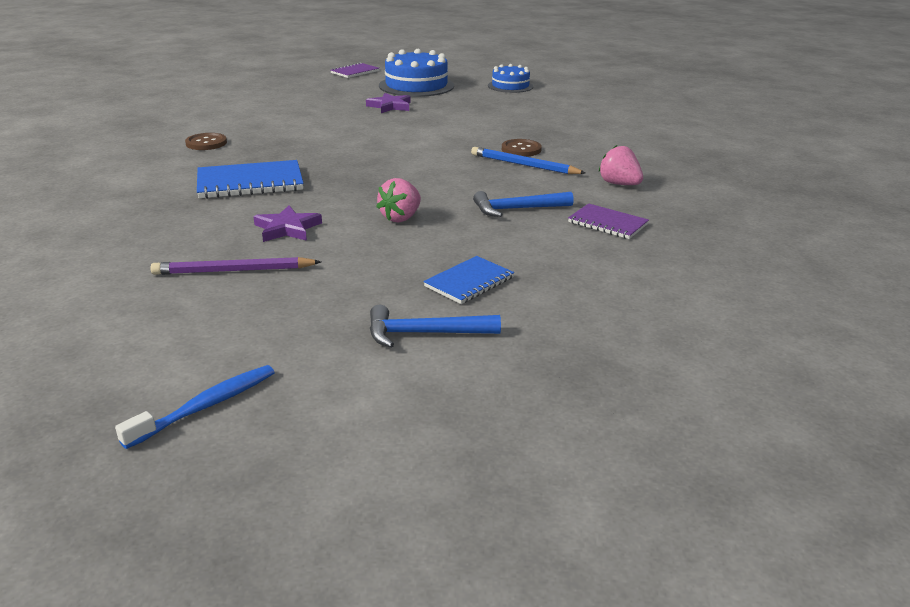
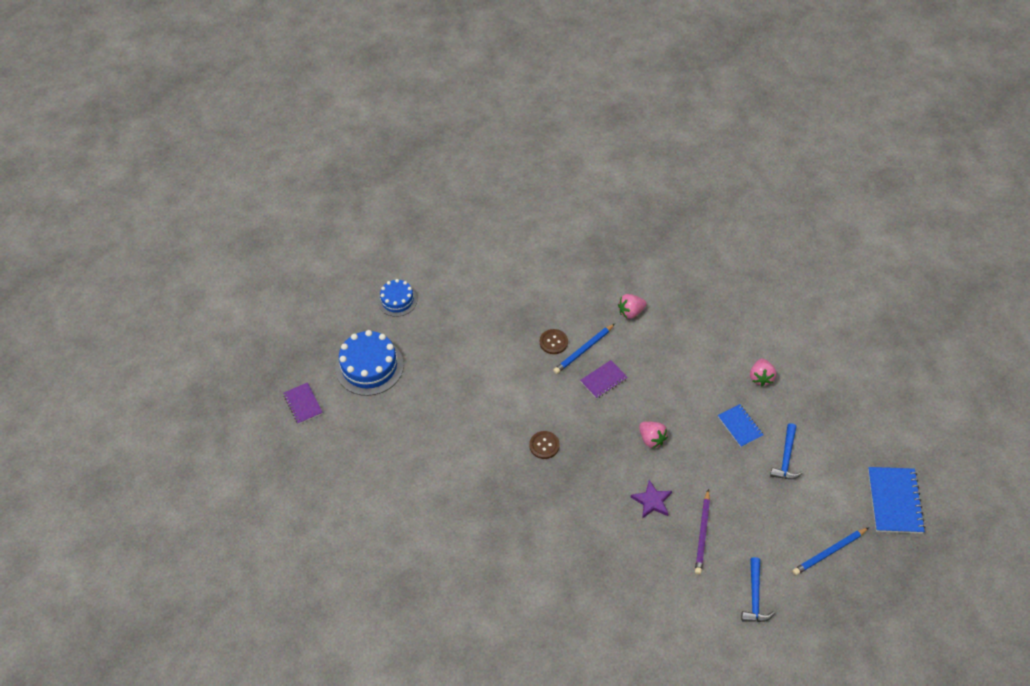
camera: 70 degrees left, 25 degrees up
blue toothbrush [115,365,275,449] -> blue pencil [792,527,869,575]
brown button [185,133,227,150] -> brown button moved to [529,431,560,459]
blue notebook [197,160,304,199] -> blue notebook moved to [868,467,925,534]
purple star [366,93,411,113] -> none
blue hammer [473,191,574,217] -> blue hammer moved to [741,557,775,622]
purple notebook [568,203,649,239] -> purple notebook moved to [580,360,628,399]
none -> pink strawberry [750,358,776,386]

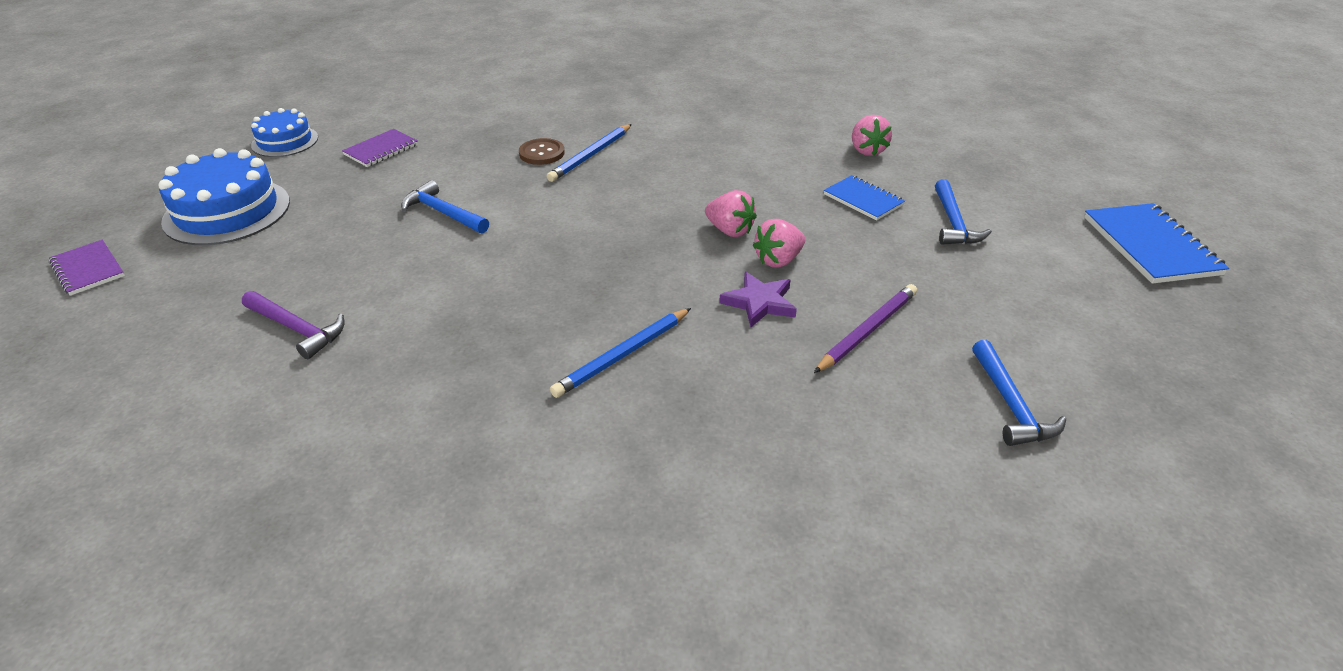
camera: 15 degrees left, 15 degrees down
brown button [529,431,560,459] -> none
purple notebook [580,360,628,399] -> purple notebook moved to [342,129,418,167]
pink strawberry [618,294,647,319] -> pink strawberry moved to [753,219,805,268]
purple pencil [695,489,710,574] -> purple pencil turned 135 degrees counterclockwise [814,284,917,373]
blue pencil [792,527,869,575] -> blue pencil moved to [550,308,691,398]
none -> purple hammer [242,291,345,359]
none -> blue hammer [401,180,489,234]

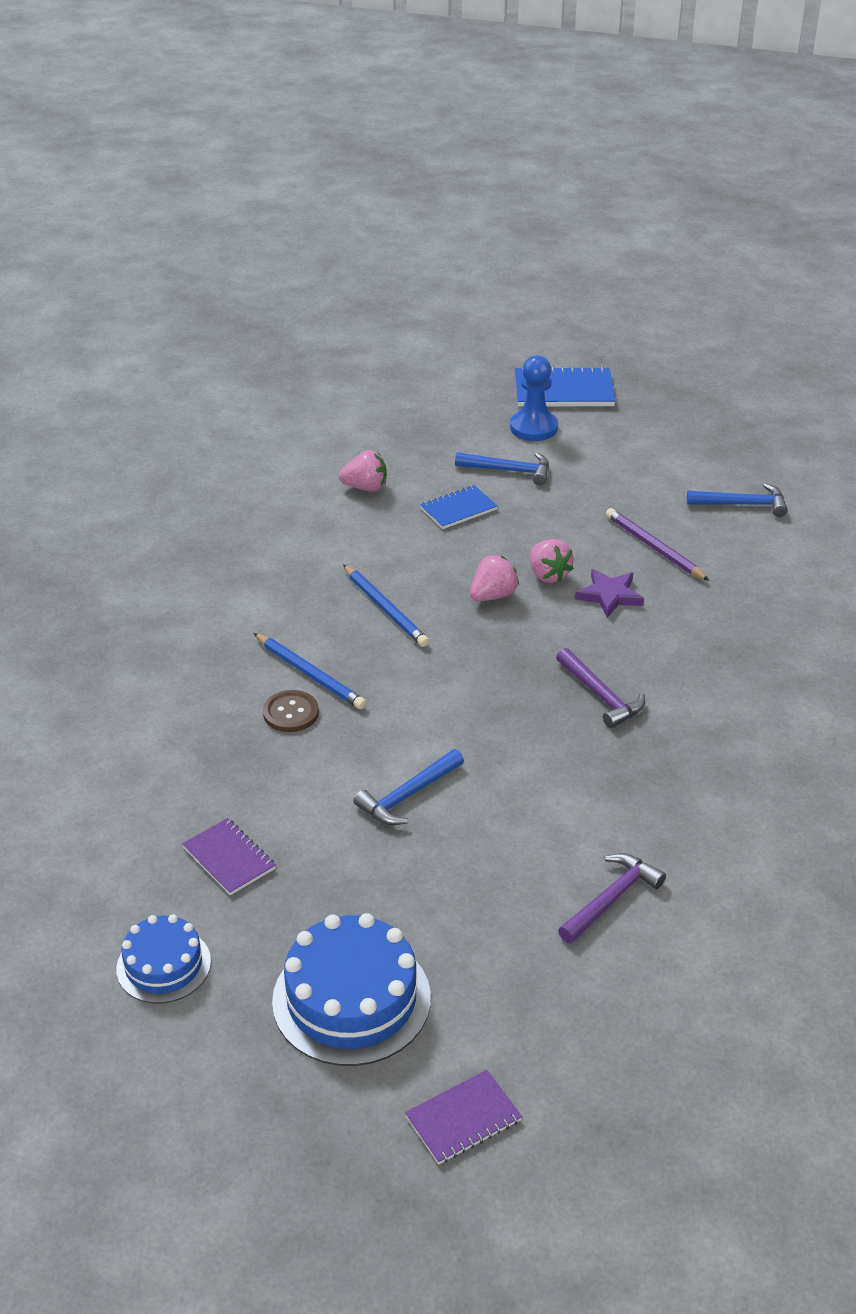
camera: 80 degrees left, 0 degrees up
blue pencil [550,308,691,398] -> blue pencil moved to [343,564,429,647]
none -> blue pawn [510,355,558,441]
none -> purple hammer [556,648,645,728]

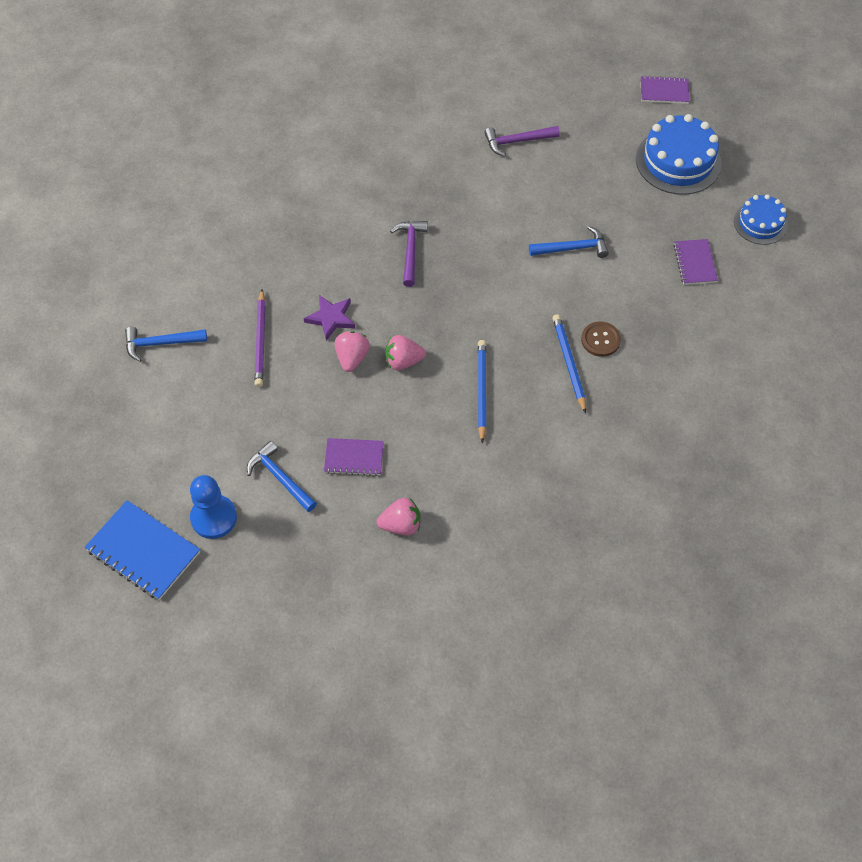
camera: 145 degrees left, 20 degrees up
pink strawberry [339,450,387,492] -> pink strawberry turned 135 degrees clockwise [377,498,420,535]
blue notebook [420,485,498,529] -> purple notebook [324,438,384,476]
blue hammer [687,483,788,517] -> blue hammer turned 45 degrees counterclockwise [125,327,207,362]

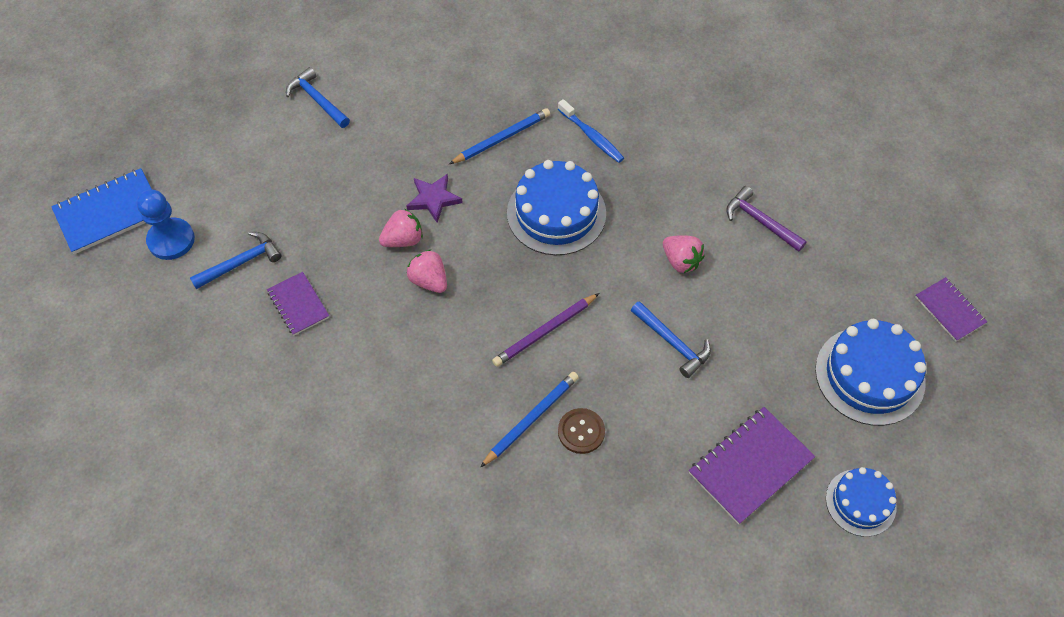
camera: 55 degrees right, 0 degrees up
blue notebook [85,500,200,600] -> blue notebook turned 60 degrees clockwise [51,168,152,254]
blue hammer [247,441,317,512] -> blue hammer turned 45 degrees clockwise [190,232,282,289]
purple pencil [254,290,266,387] -> purple pencil moved to [492,293,599,367]
pink strawberry [377,498,420,535] -> pink strawberry moved to [663,235,705,273]
purple hammer [390,221,428,287] -> blue cake [507,160,606,255]
blue pencil [478,340,486,443] -> blue pencil moved to [449,108,550,164]
purple notebook [673,239,718,285] -> purple notebook [689,407,815,525], size x1.64
none -> blue toothbrush [558,99,624,163]

